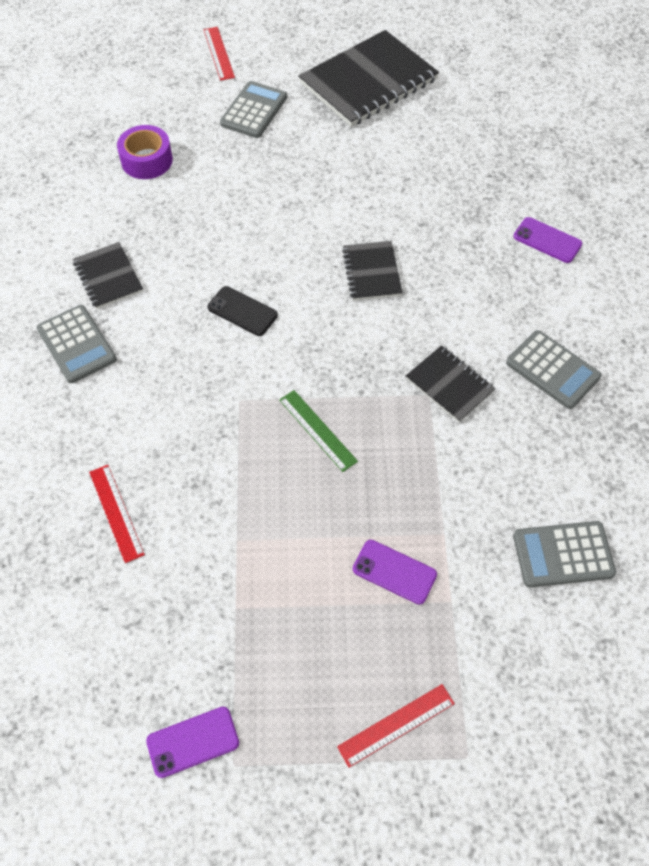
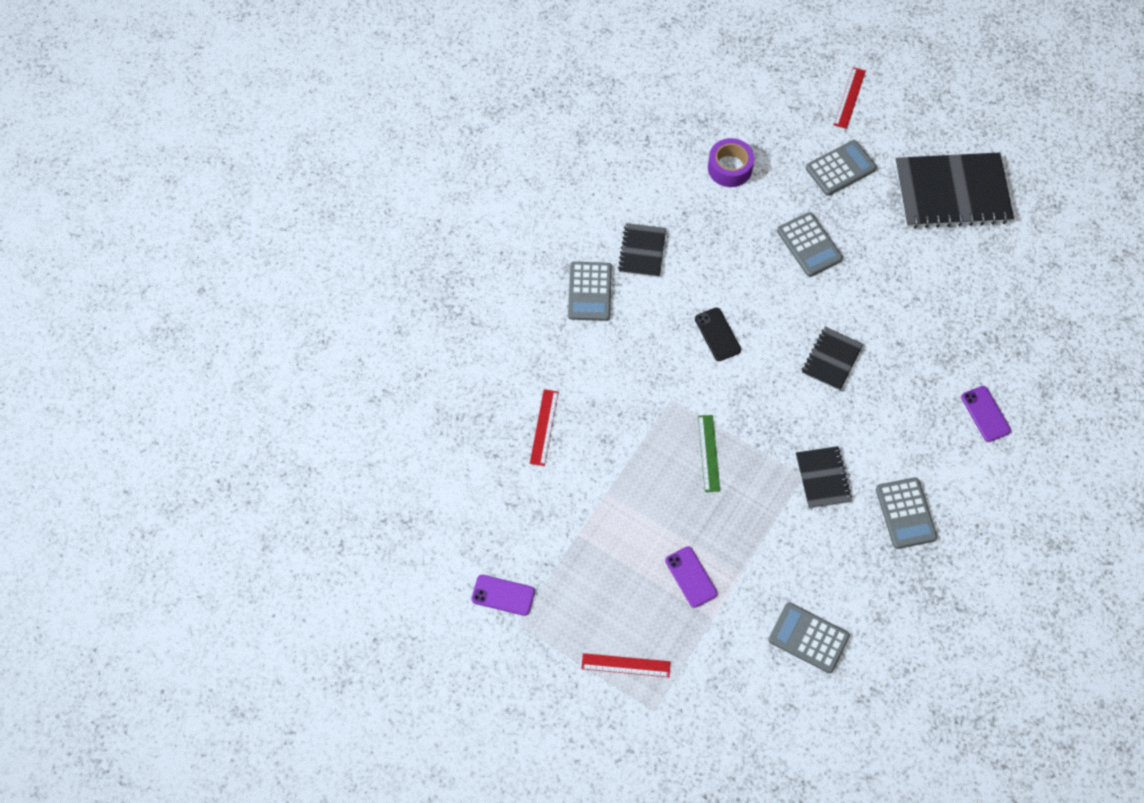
camera: 35 degrees right, 5 degrees up
none -> grey calculator [777,212,843,277]

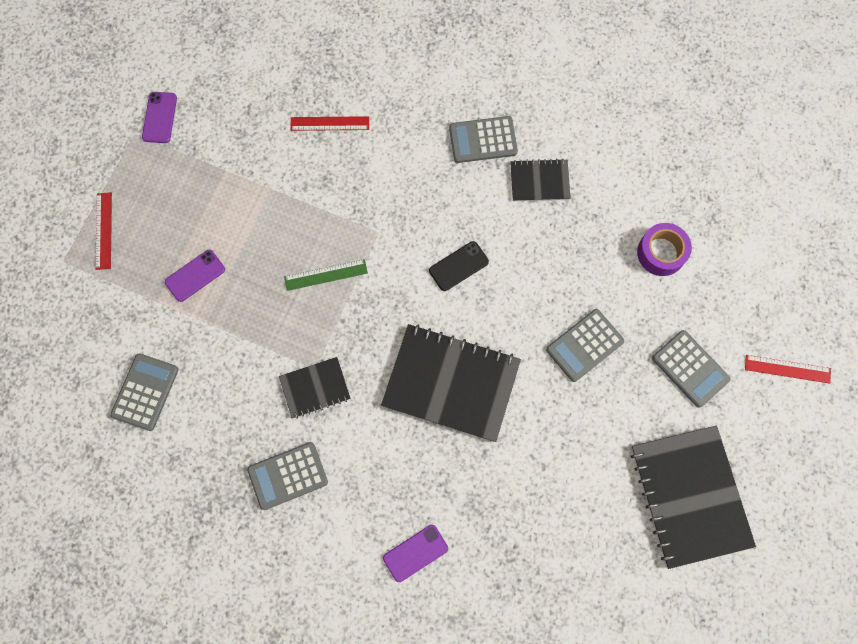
camera: 80 degrees right, 10 degrees up
black notebook [802,327,863,391] -> black notebook [381,324,521,442], size x1.94

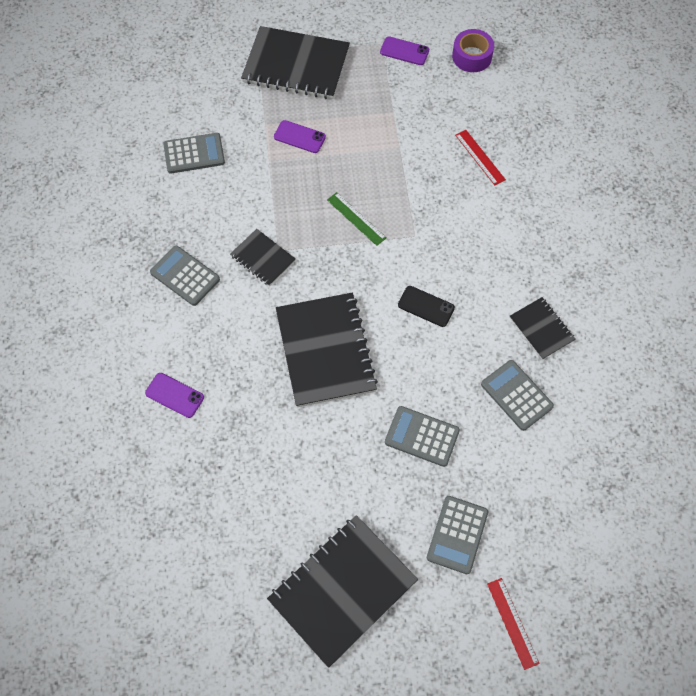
camera: 60 degrees right, 10 degrees down
red ruler [95,192,112,270] -> black notebook [241,26,350,99]
purple phone [142,92,177,143] -> purple phone turned 45 degrees clockwise [380,36,429,65]
grey calculator [449,116,518,163] -> grey calculator moved to [481,360,554,431]
purple tape [637,223,692,276] -> purple tape moved to [452,29,494,72]

